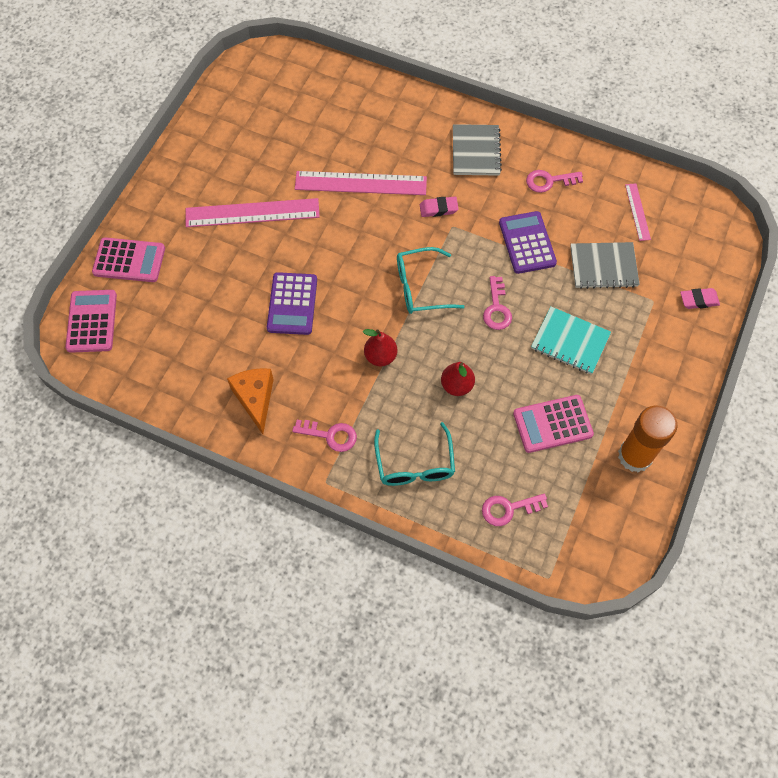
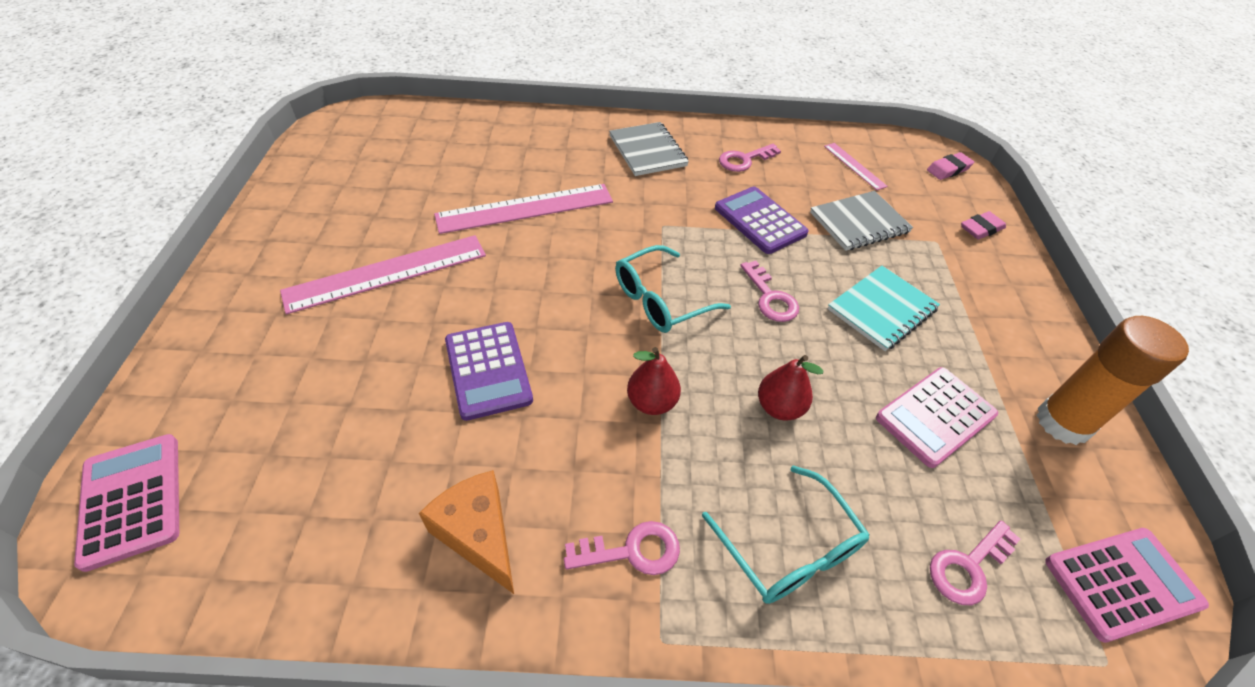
camera: 25 degrees left, 15 degrees down
pink calculator [92,237,165,282] -> pink calculator moved to [1045,528,1209,643]
pink eraser [420,197,459,217] -> pink eraser moved to [927,152,974,180]
turquoise notebook [531,307,611,374] -> turquoise notebook turned 45 degrees counterclockwise [828,266,940,351]

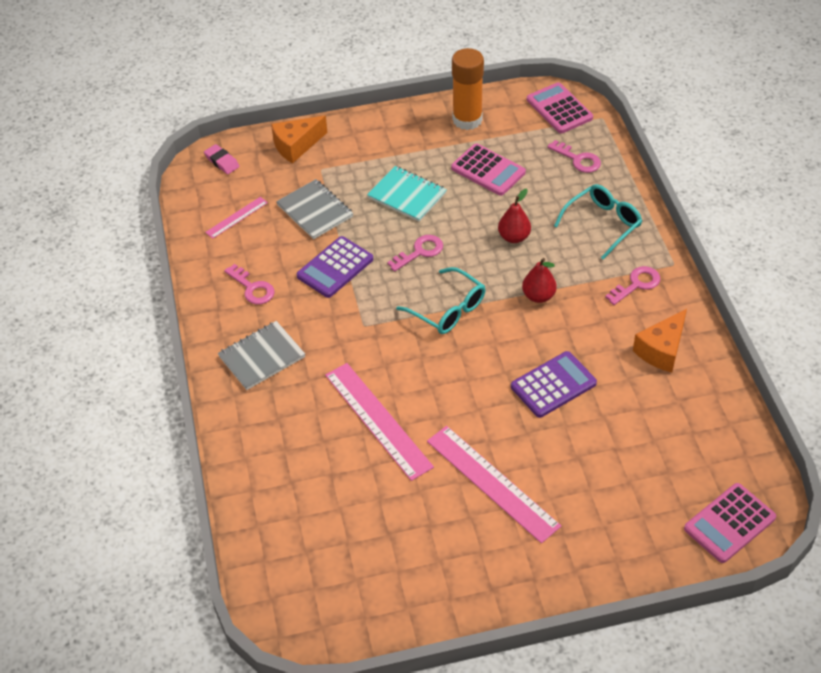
camera: 100 degrees left, 0 degrees up
pink key [564,521,680,575] -> pink key turned 75 degrees clockwise [605,266,660,305]
pink eraser [961,211,1006,239] -> orange cheese [271,115,328,163]

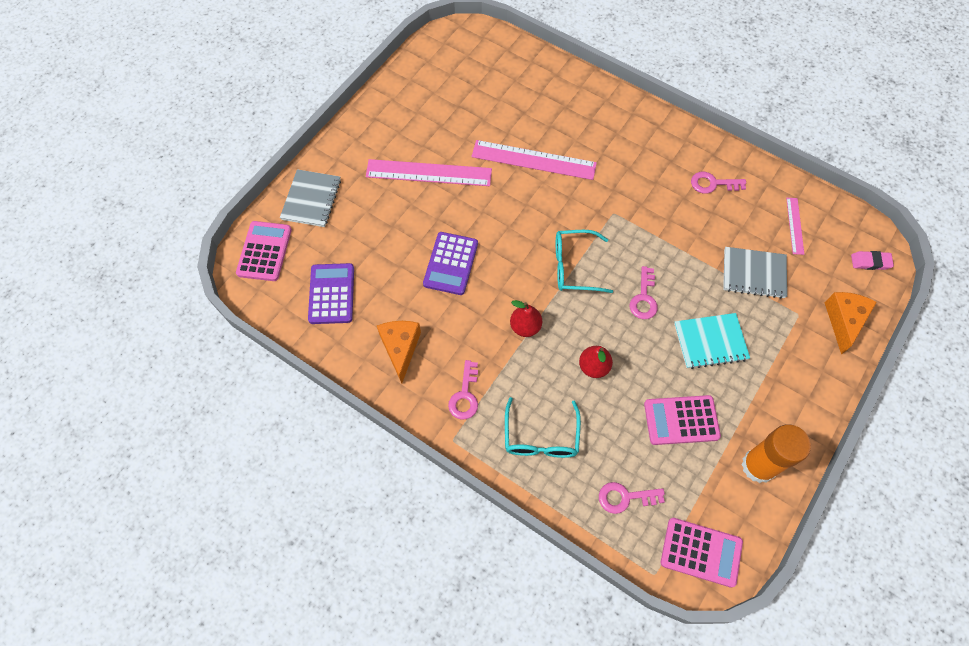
camera: 135 degrees right, 15 degrees up
grey notebook [218,321,305,390] -> grey notebook moved to [280,169,341,227]
purple calculator [297,236,373,298] -> purple calculator moved to [308,263,354,324]

